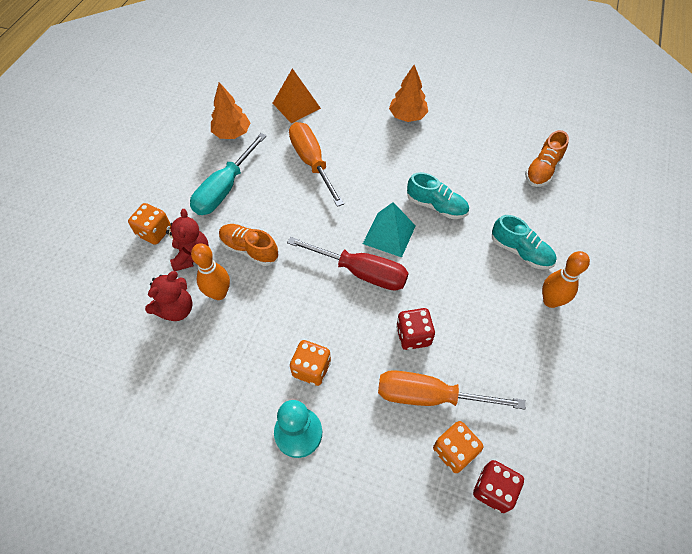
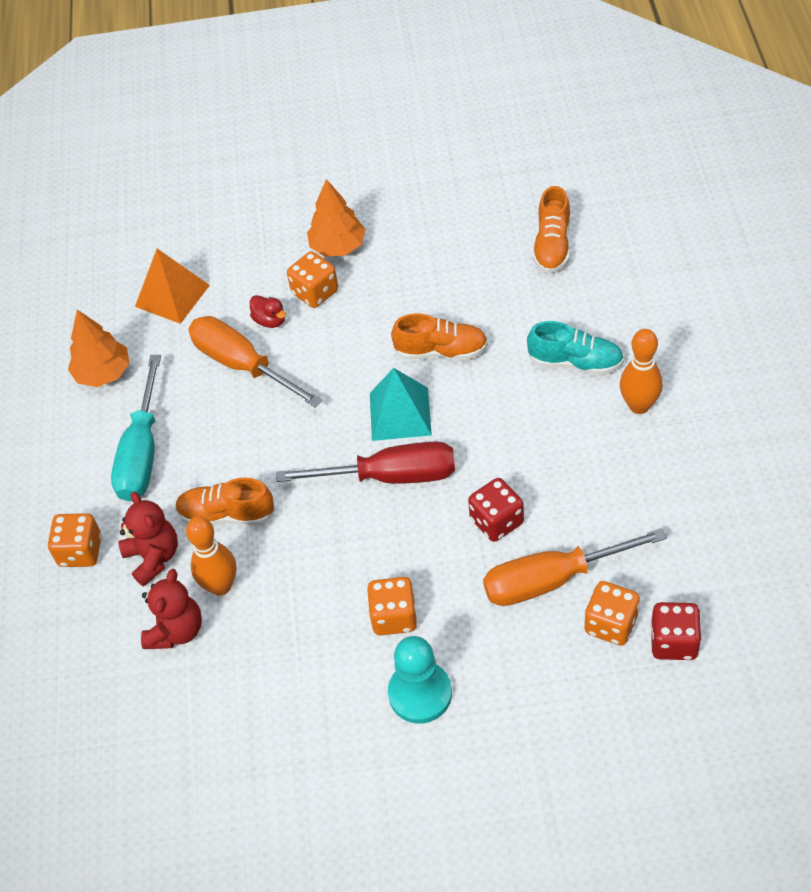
camera: 20 degrees left, 5 degrees down
turquoise shoe [407,172,469,219] -> orange shoe [391,313,488,359]
none -> red duck [250,295,286,328]
none -> orange dice [287,251,338,308]

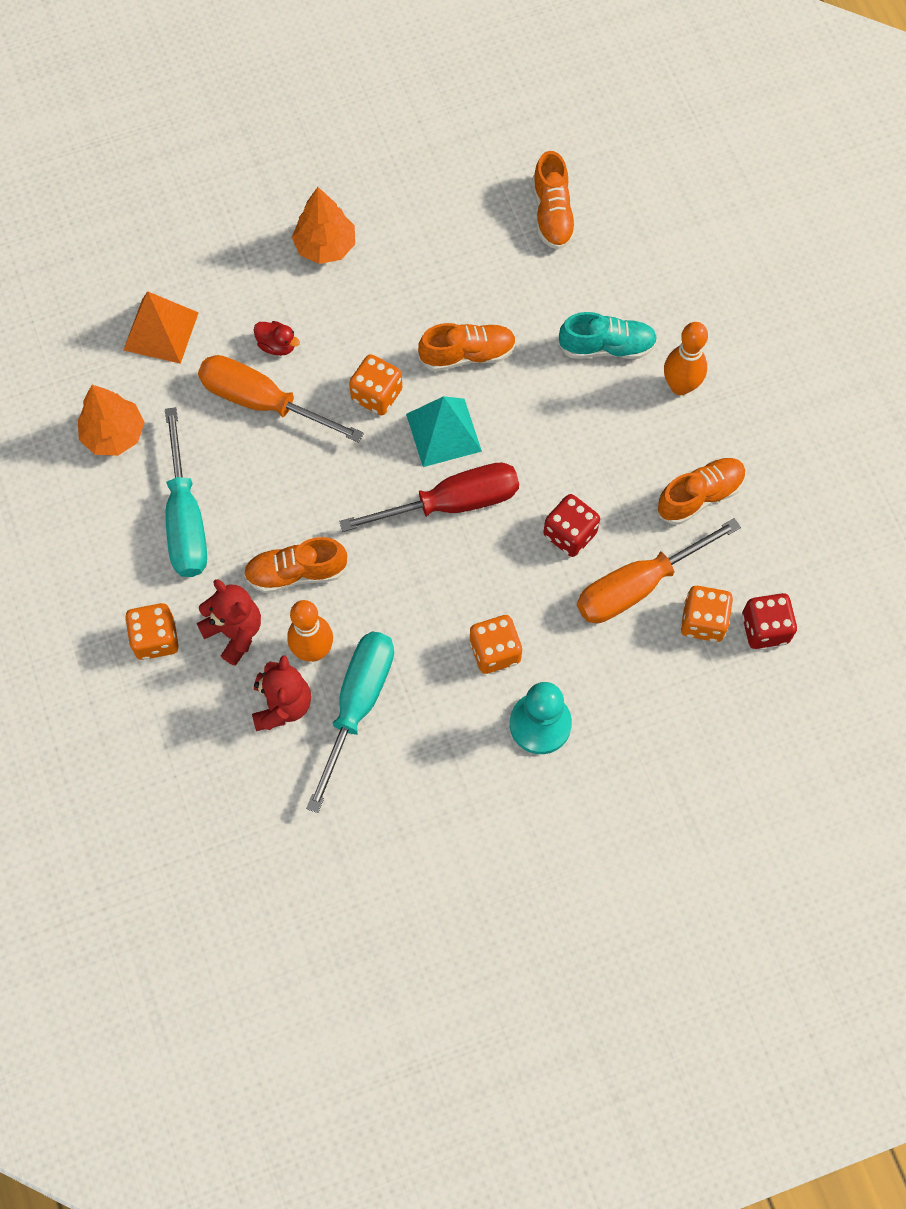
camera: 20 degrees left, 15 degrees up
orange dice [287,251,338,308] -> orange dice moved to [349,354,402,415]
none -> turquoise screwdriver [306,632,394,813]
none -> orange shoe [657,458,746,525]

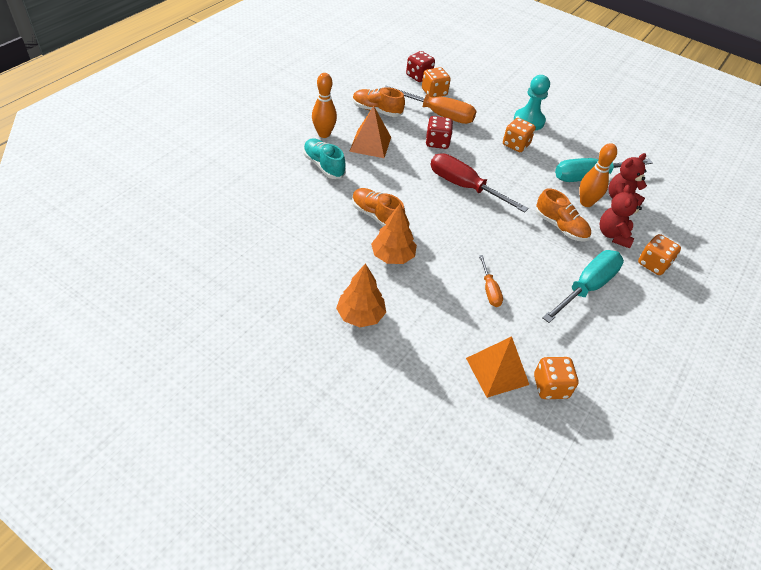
camera: 130 degrees left, 20 degrees down
orange tree [78,385,145,456] -> orange tree moved to [371,203,417,264]
orange screwdriver [198,355,364,443] -> orange screwdriver [479,255,503,307], size x0.52
red duck [254,321,300,356] -> none
orange dice [349,354,402,415] -> orange dice moved to [534,357,578,399]
turquoise pyramid [406,396,482,467] -> none
orange shoe [533,151,577,250] -> none
none -> orange pyramid [349,106,391,158]

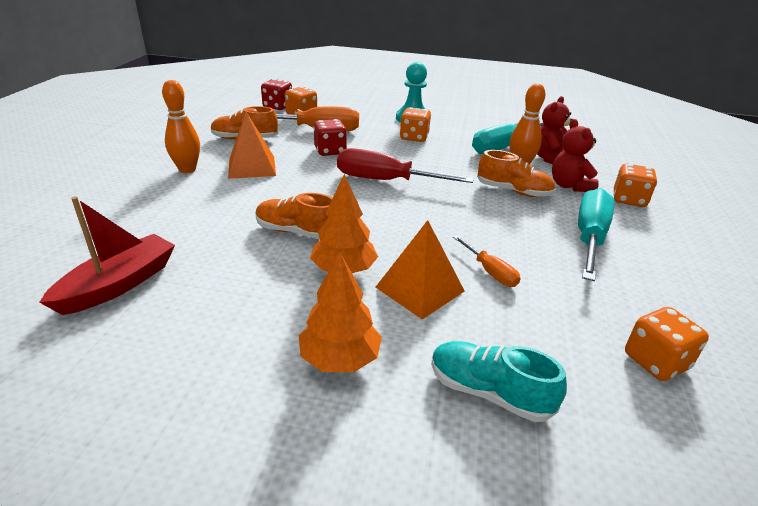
camera: 20 degrees left, 15 degrees down
turquoise shoe [303,138,346,179] -> turquoise shoe moved to [431,341,567,422]
orange pyramid [466,336,529,398] -> orange pyramid moved to [376,220,465,320]
none -> red boat [39,196,175,315]

